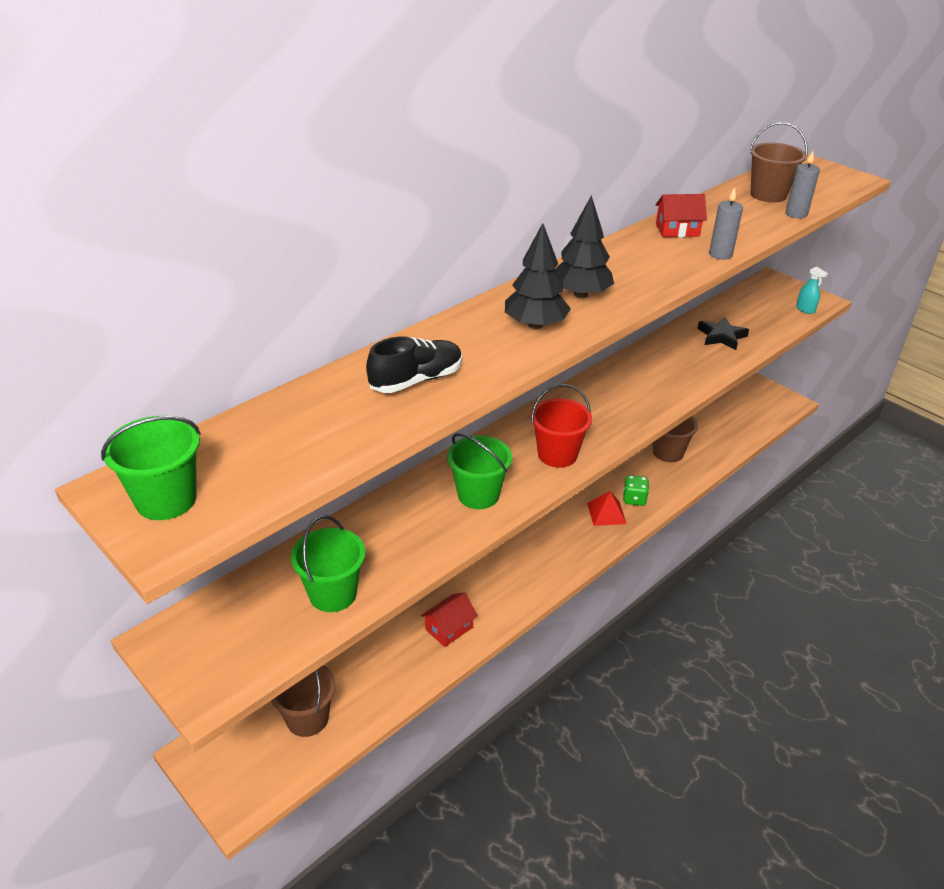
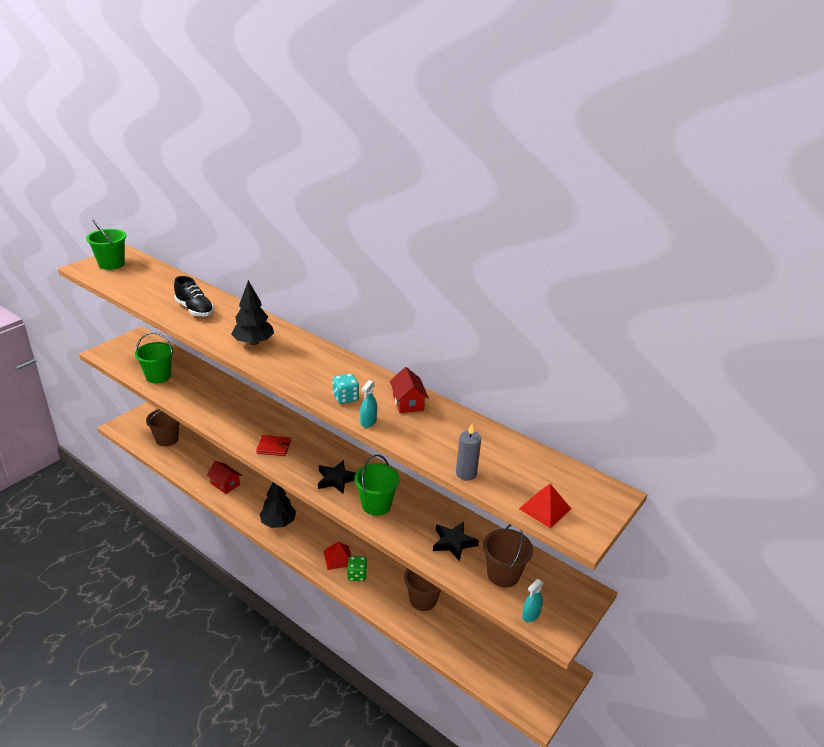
camera: 80 degrees right, 5 degrees down
green bucket [447,433,512,509] -> green bucket moved to [354,454,400,516]
red bucket [531,384,592,468] -> red wallet [256,435,291,456]
black tree [555,195,614,298] -> black tree moved to [260,482,296,528]
grey candle [709,187,743,260] -> turquoise spray bottle [360,380,377,428]
brown bucket [749,122,808,203] -> brown bucket moved to [483,524,533,587]
none -> black star [318,460,356,494]
none -> turquoise dice [332,373,359,404]
none -> red pyramid [519,484,571,529]

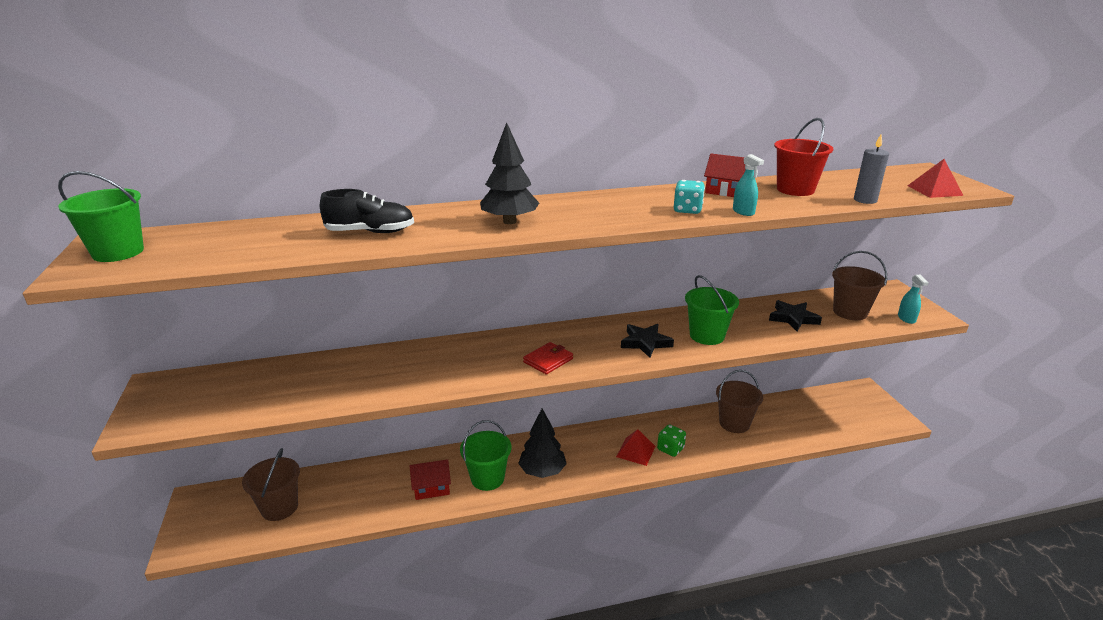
camera: 50 degrees left, 5 degrees down
green bucket [135,332,173,383] -> green bucket moved to [460,420,512,491]
none -> red bucket [774,118,833,196]

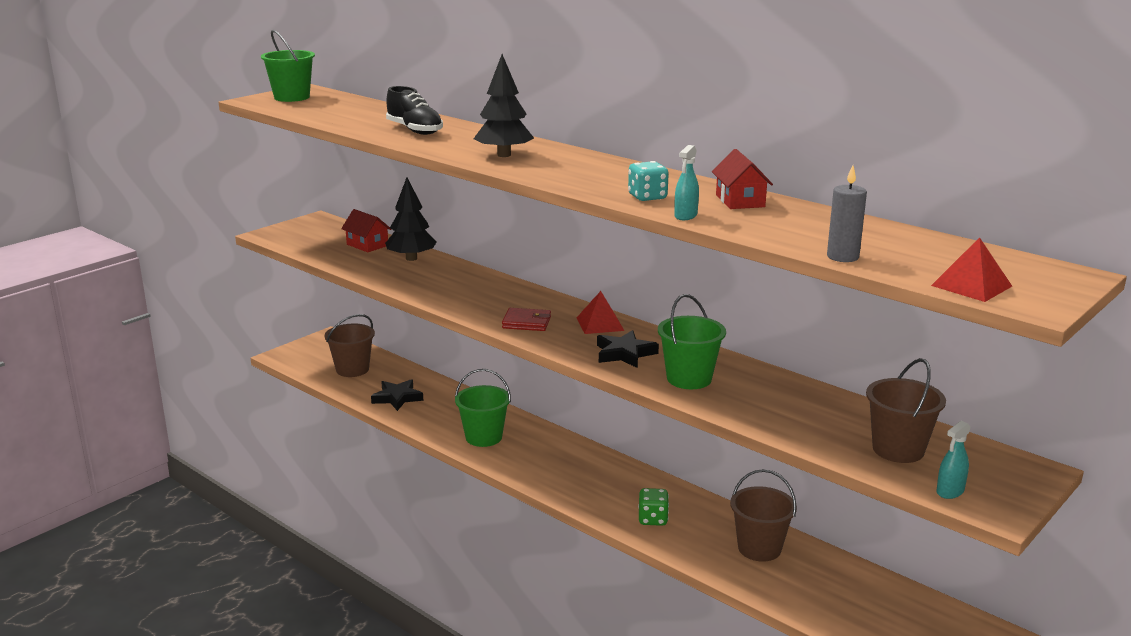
camera: 55 degrees right, 5 degrees down
red house [410,459,451,500] -> red house moved to [341,209,391,253]
black tree [518,409,567,478] -> black tree moved to [385,177,436,261]
red pyramid [616,429,656,466] -> red pyramid moved to [577,291,625,334]
black star [769,300,822,331] -> black star moved to [371,379,423,411]
red bucket [774,118,833,196] -> none

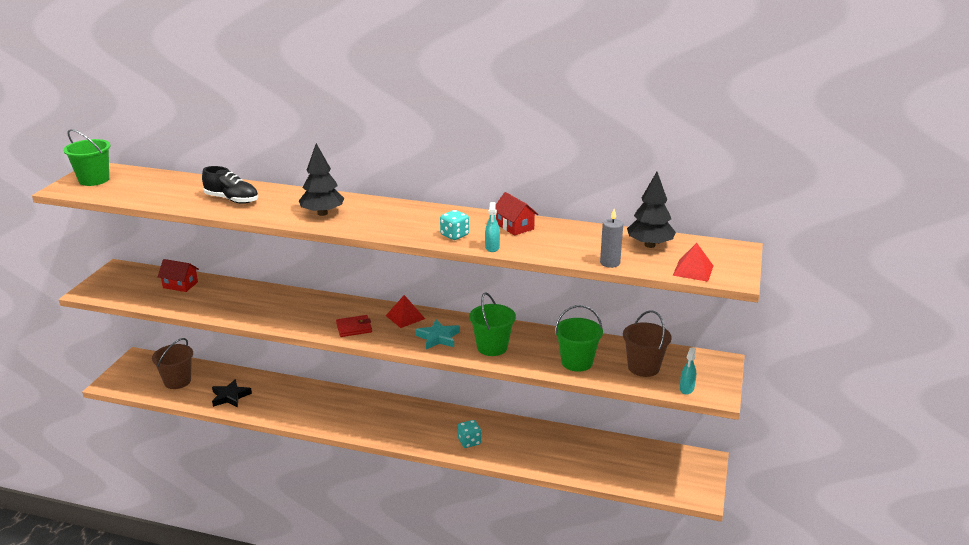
camera: 25 degrees left, 5 degrees up
black tree [385,177,436,261] -> black tree moved to [627,172,676,248]
green bucket [455,369,511,447] -> green bucket moved to [555,305,603,372]
black star [597,330,659,368] -> turquoise star [415,319,460,349]
green dice [638,488,669,526] -> turquoise dice [458,420,481,448]
brown bucket [730,469,797,562] -> none

